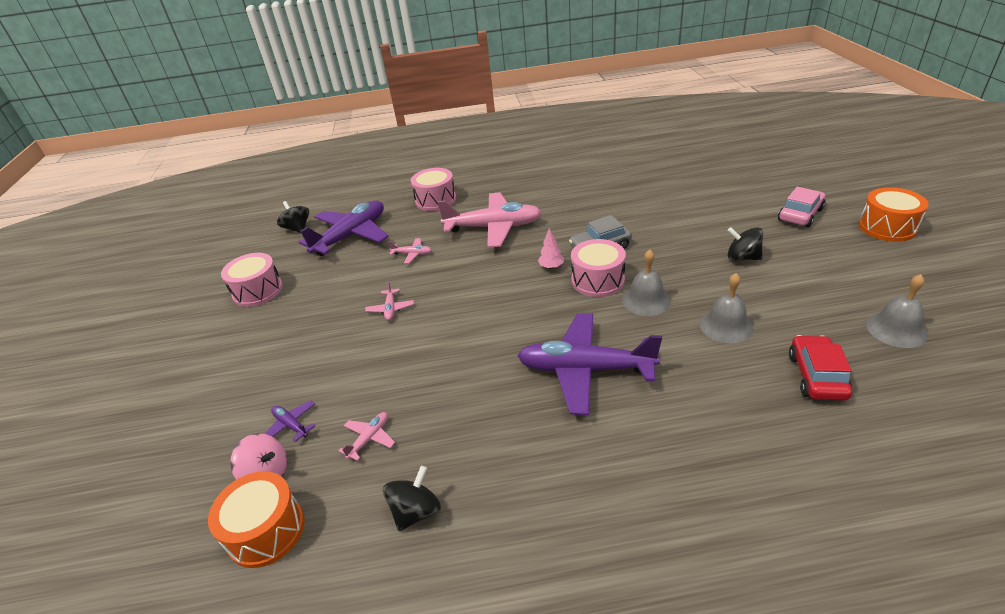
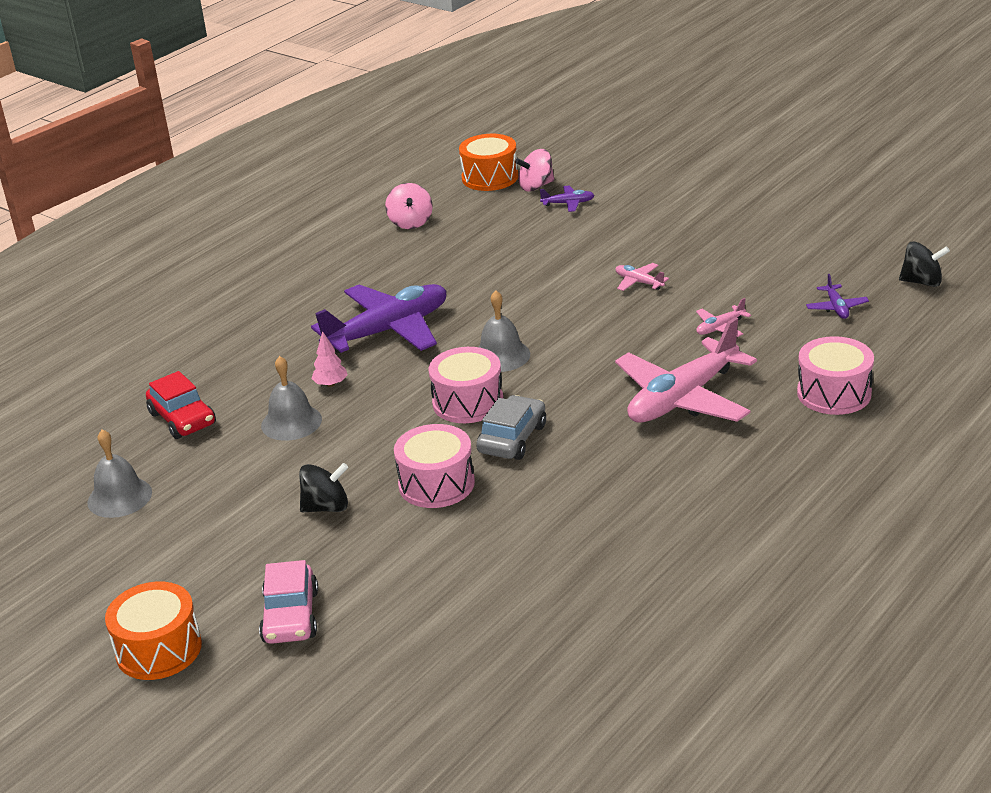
camera: 135 degrees right, 5 degrees down
pink drum [221,253,283,307] -> pink drum moved to [394,424,475,508]
purple plane [299,201,389,256] -> purple plane [806,274,869,319], size x0.42
pink plane [339,412,395,461] -> none
black spinning top [383,466,441,531] -> pink spinning top [385,183,433,229]
pink tree [538,228,564,269] -> pink tree moved to [312,331,348,387]
grey bell [622,250,671,316] -> grey bell moved to [479,290,530,372]

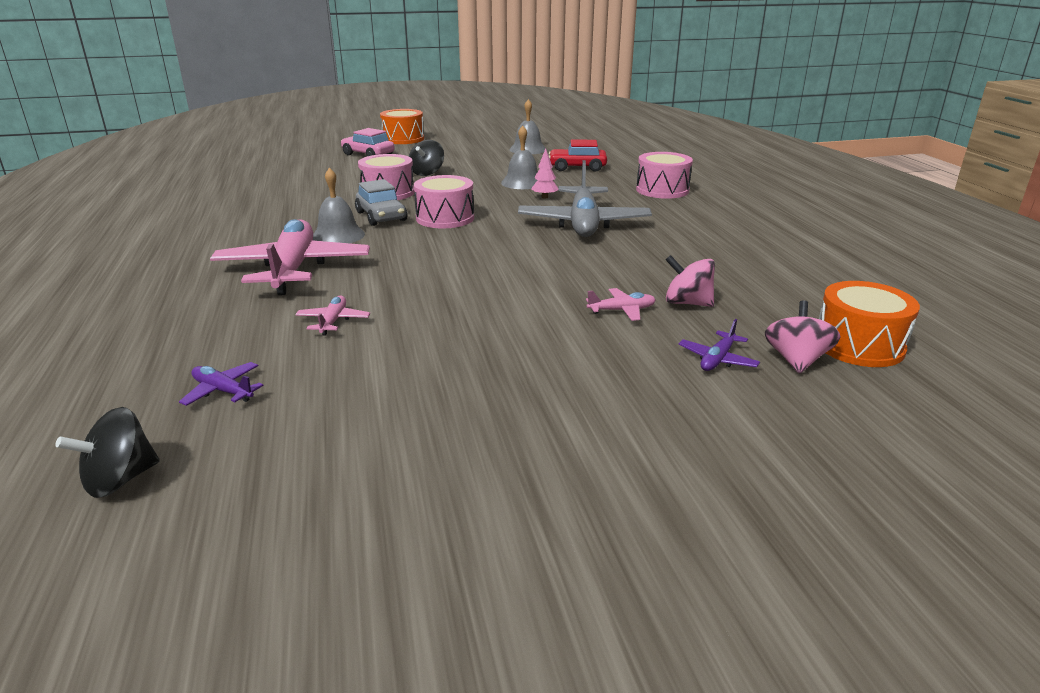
camera: 125 degrees right, 5 degrees down
purple plane [311,284,447,353] -> grey plane [518,160,652,237]
pink spinning top [385,183,433,229] -> pink spinning top moved to [666,255,715,307]
grey bell [479,290,530,372] -> grey bell moved to [313,168,365,243]
pink plane [616,263,669,291] -> pink plane moved to [586,288,656,321]
pink drum [797,336,874,415] -> pink drum moved to [636,152,693,199]

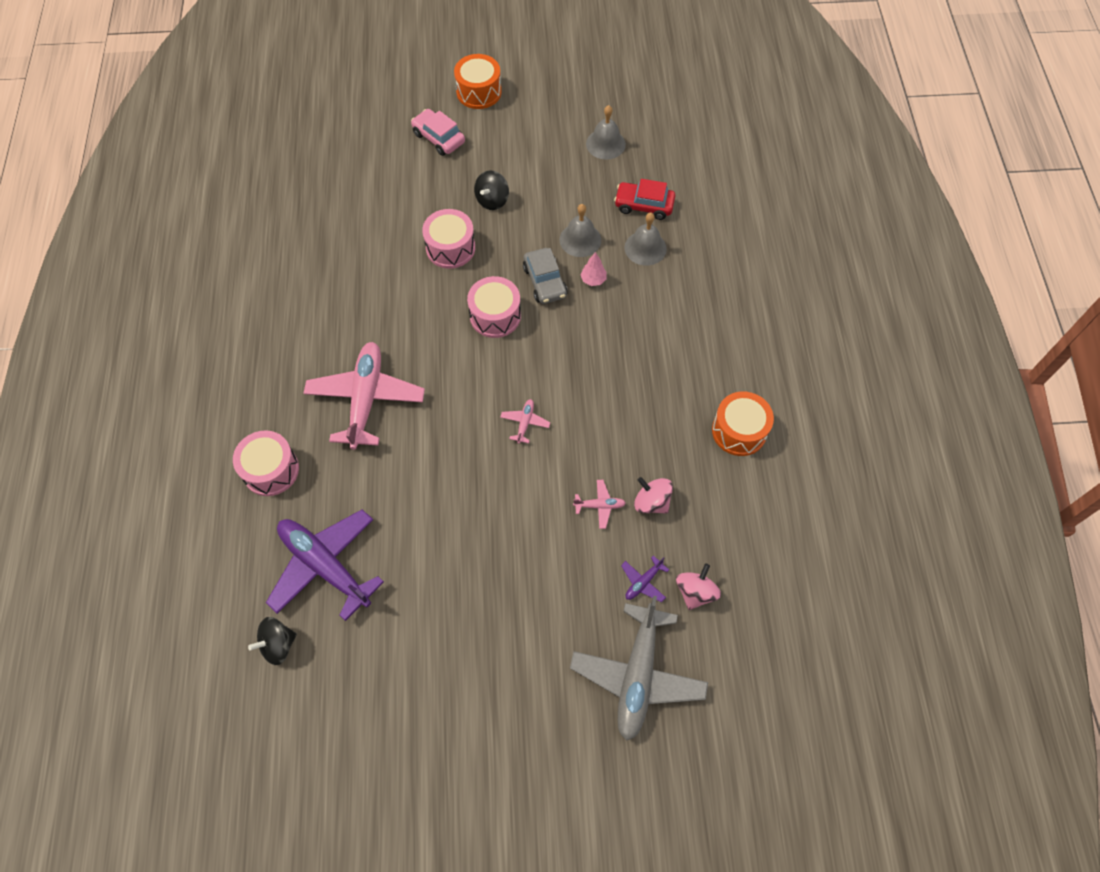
camera: 10 degrees right, 35 degrees up
purple plane [179,362,264,406] -> purple plane [266,510,384,621], size x2.40
pink plane [295,295,370,336] -> pink plane moved to [500,399,550,444]
grey bell [313,168,365,243] -> grey bell moved to [624,213,667,266]
grey car [355,179,407,226] -> grey car moved to [523,248,568,304]
grey plane [518,160,652,237] -> grey plane moved to [570,596,708,741]
pink drum [636,152,693,199] -> pink drum moved to [233,430,299,496]
orange drum [819,281,920,367] -> orange drum moved to [712,391,774,456]

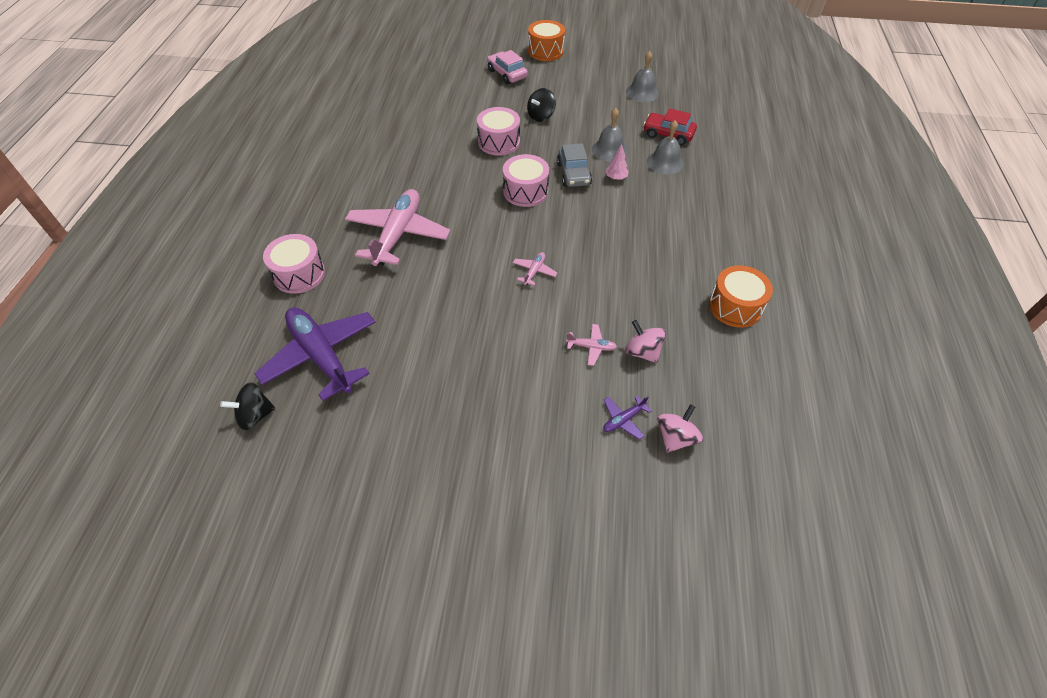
camera: 10 degrees right, 10 degrees down
grey plane [570,596,708,741] -> none

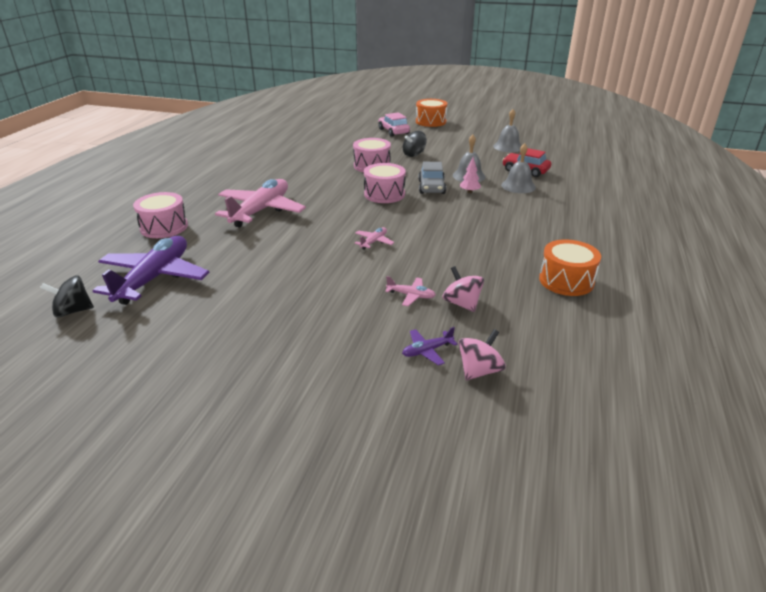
camera: 10 degrees right, 20 degrees down
purple plane [254,307,376,401] -> purple plane turned 45 degrees clockwise [93,236,210,305]

